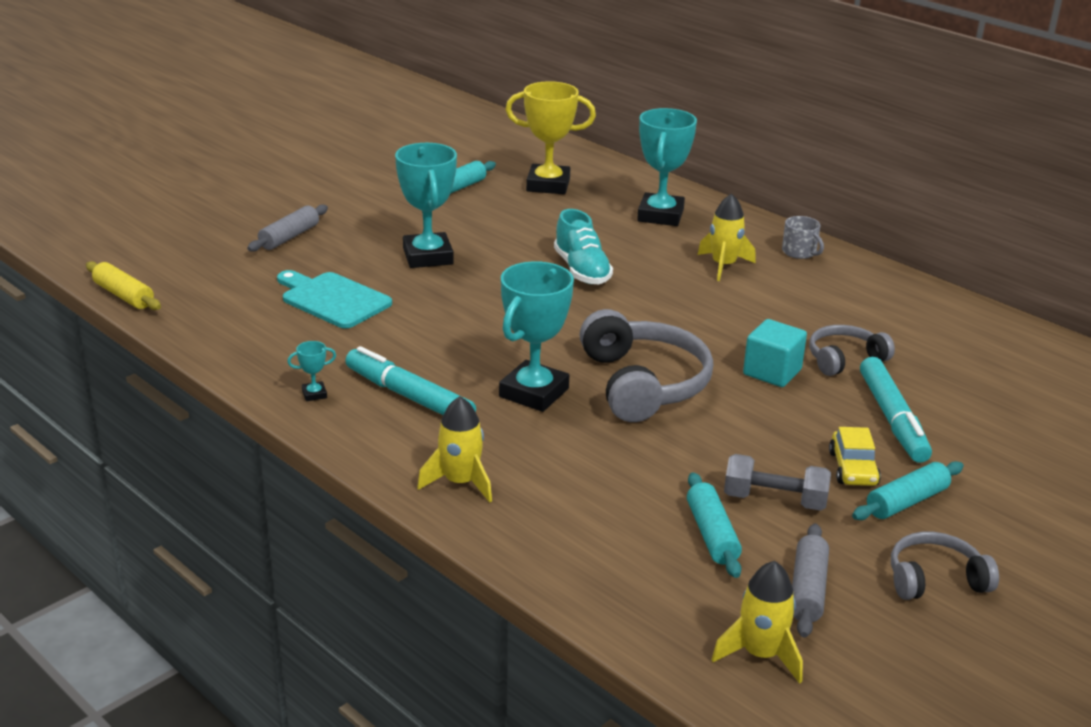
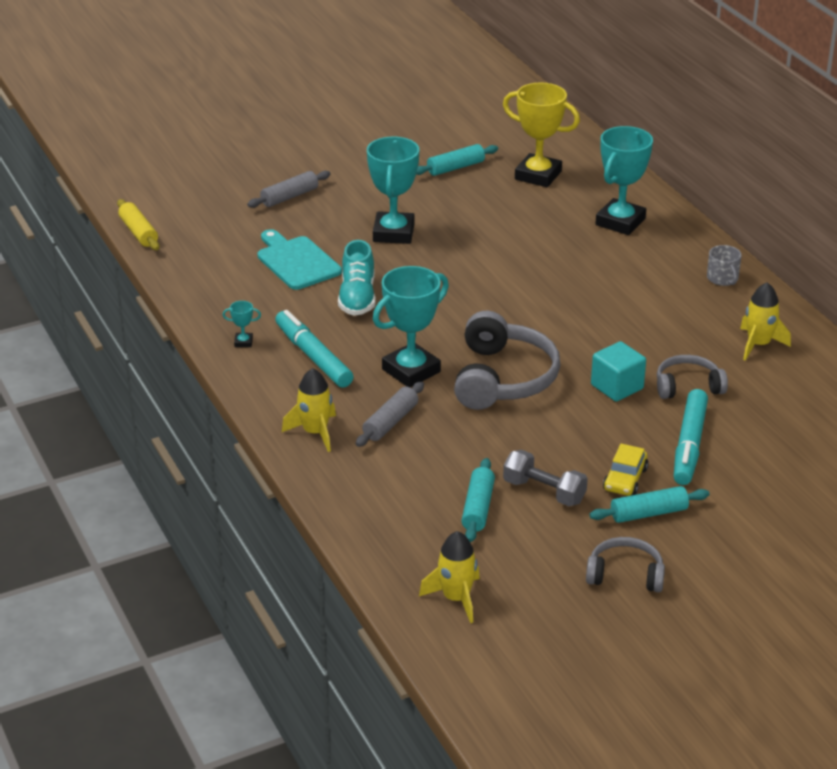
camera: 20 degrees right, 5 degrees up
turquoise shoe [554,209,613,284] -> turquoise shoe moved to [338,240,376,316]
yellow rocket [698,194,756,281] -> yellow rocket moved to [740,283,791,361]
grey rolling pin [792,523,829,638] -> grey rolling pin moved to [356,382,424,447]

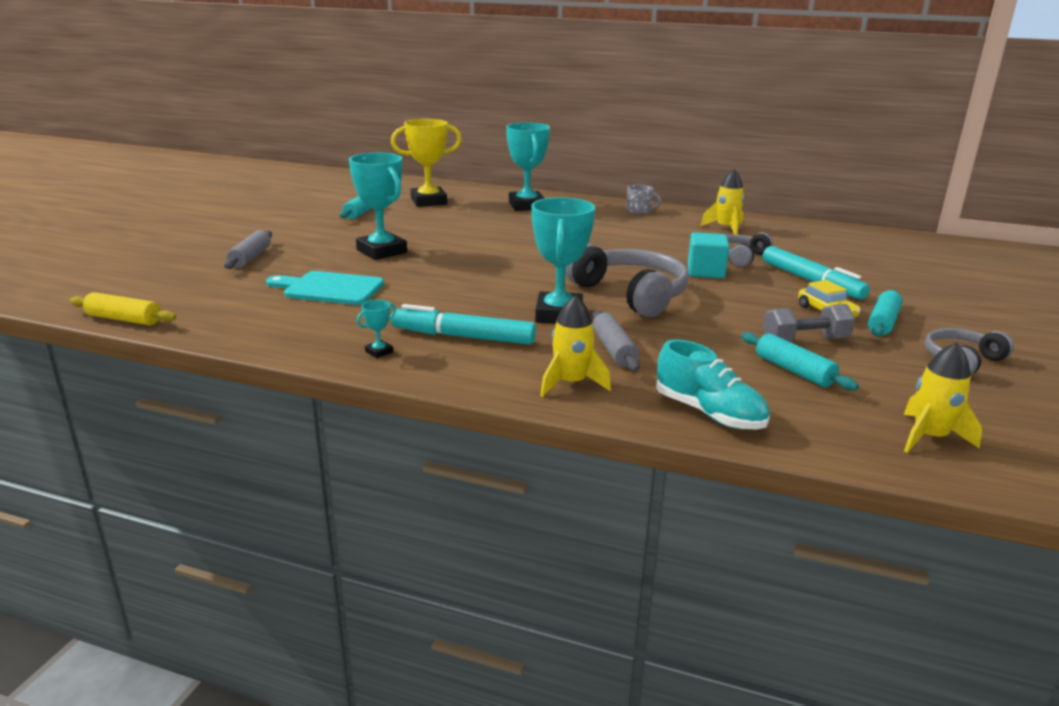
camera: 45 degrees left, 10 degrees down
turquoise shoe [338,240,376,316] -> turquoise shoe moved to [656,340,770,430]

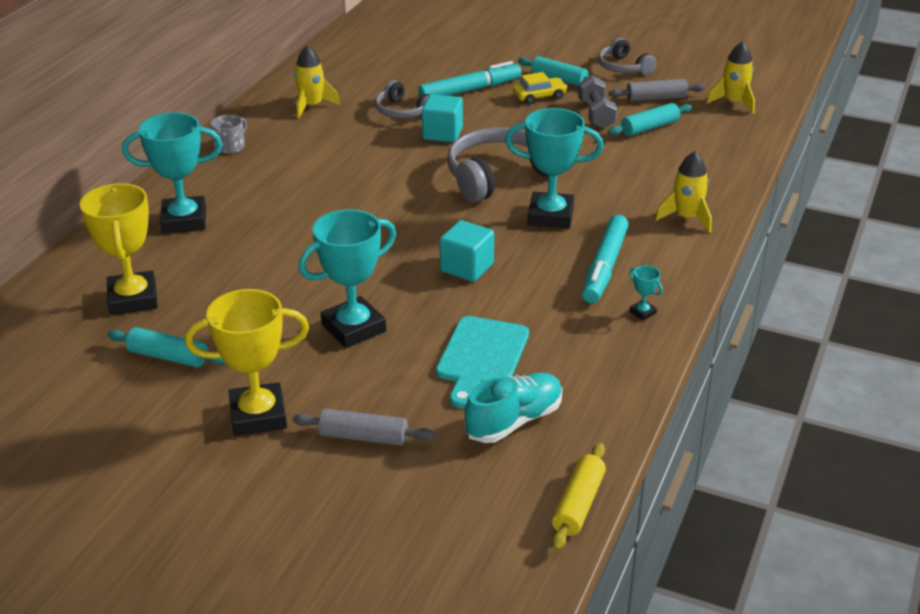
camera: 85 degrees left, 10 degrees up
grey rolling pin [592,310,640,372] -> grey rolling pin moved to [609,79,705,102]
turquoise shoe [656,340,770,430] -> turquoise shoe moved to [465,373,562,443]
none -> yellow trophy [185,289,309,436]
none -> turquoise cube [440,220,494,282]

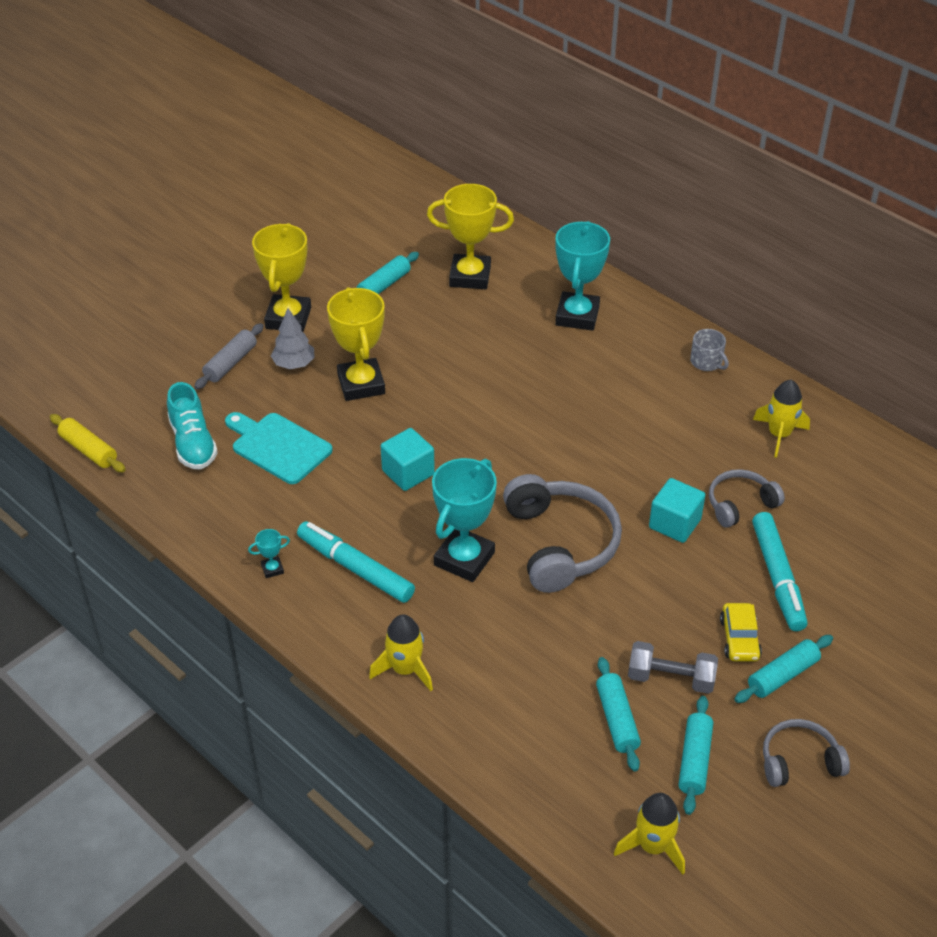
camera: 110 degrees right, 10 degrees up
turquoise trophy [299,209,396,348] -> yellow trophy [327,287,385,401]
grey rolling pin [609,79,705,102] -> turquoise rolling pin [678,696,713,815]
none -> grey tree [271,308,315,369]

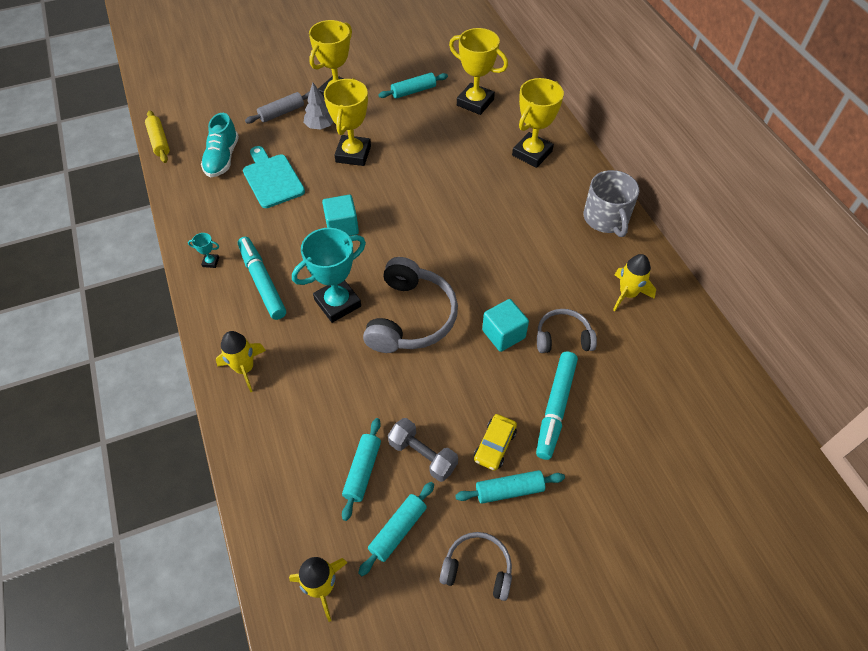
camera: 25 degrees right, 10 degrees up
turquoise trophy [555,221,610,331] -> yellow trophy [512,78,564,168]
grey mug [690,329,729,371] -> grey mug [584,170,639,237], size x1.80

